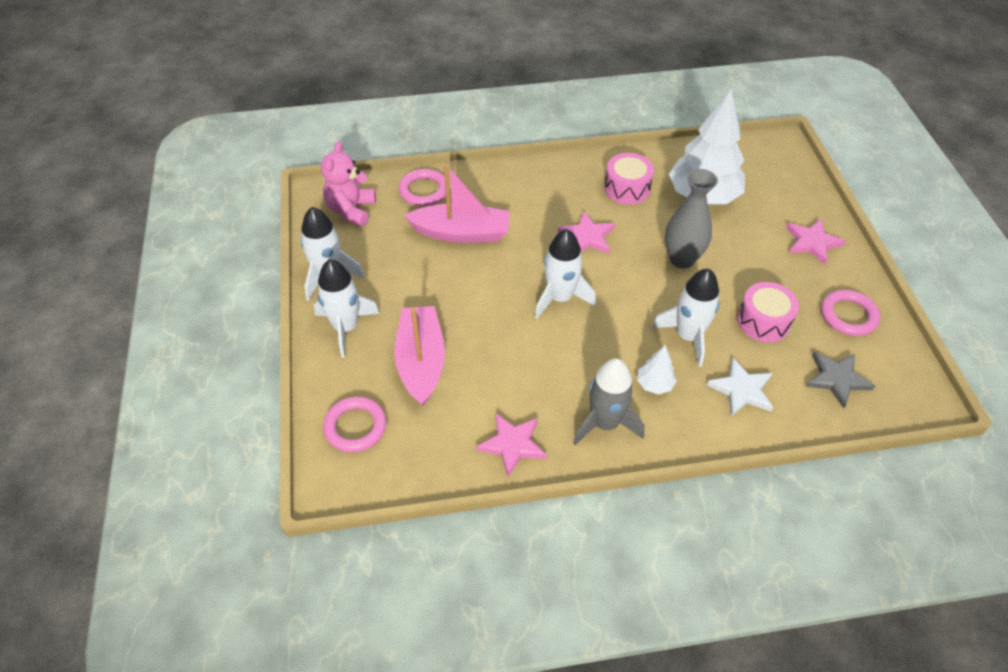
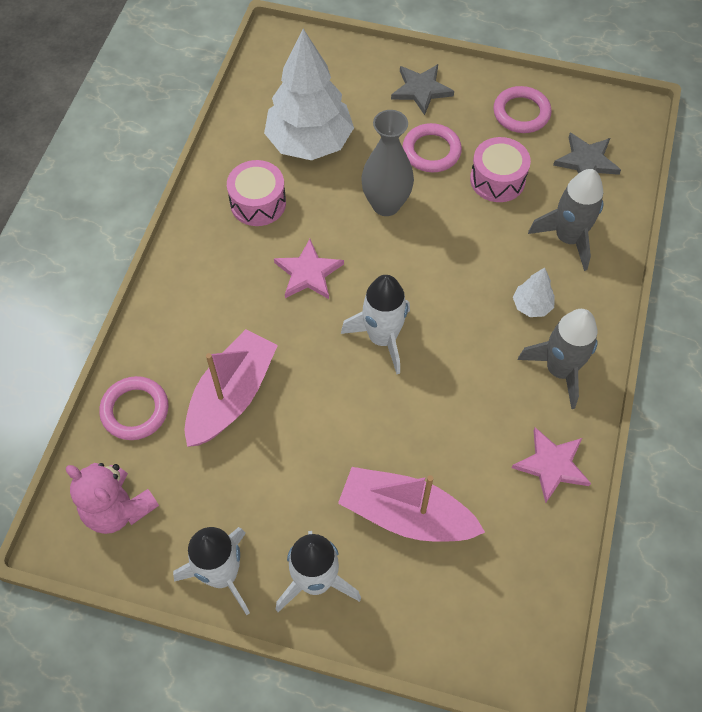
camera: 65 degrees left, 10 degrees up
pink ring [323,397,386,453] -> pink ring moved to [403,123,462,172]
white rocket [652,268,720,367] -> none
white star [707,358,774,416] -> grey rocket [528,169,603,271]
pink star [786,219,846,265] -> grey star [391,64,454,115]

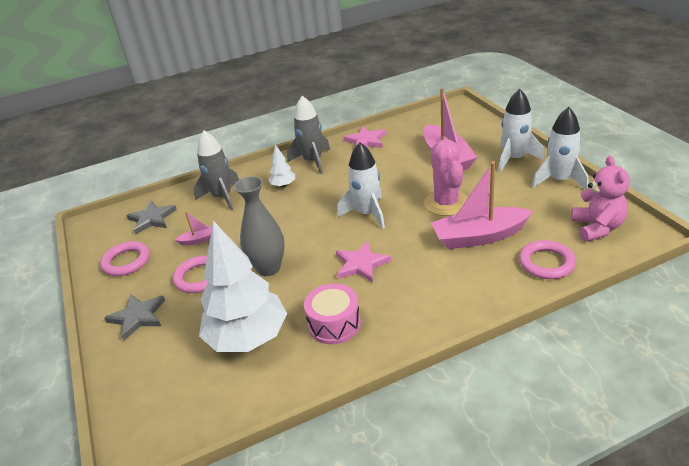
camera: 125 degrees left, 25 degrees down
pink drum [470,137,531,202] -> pink boat [175,212,212,246]
none -> pink cactus [424,139,468,216]

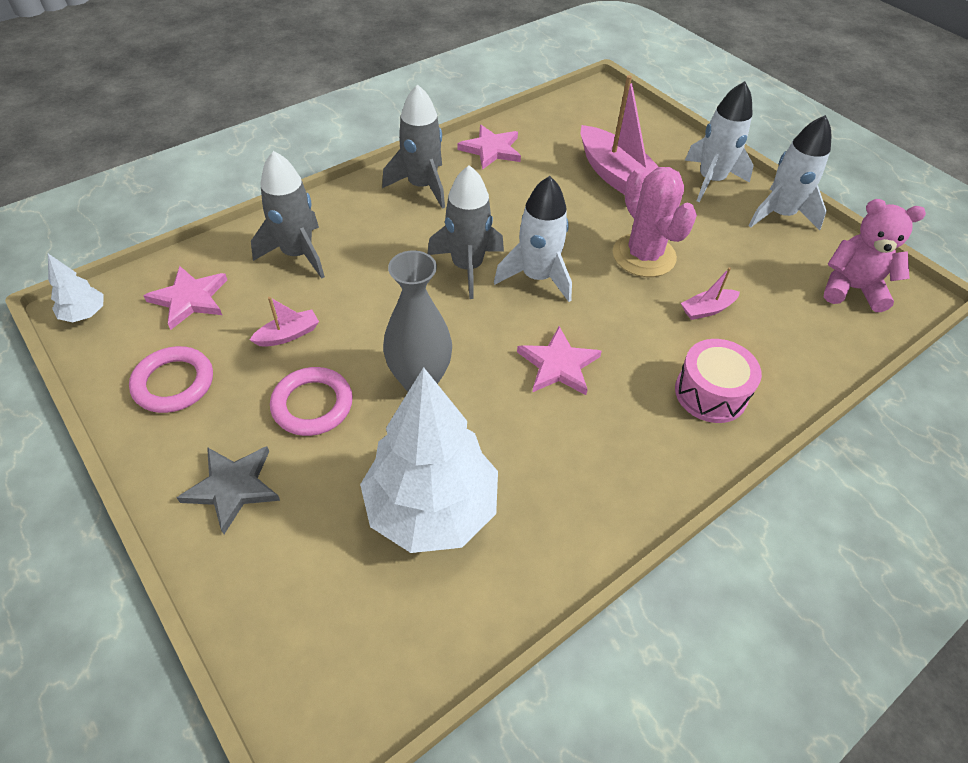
camera: 20 degrees left, 15 degrees up
grey star [126,201,177,235] -> pink star [143,266,227,330]
white tree [268,145,295,187] -> white tree moved to [48,254,104,322]
pink drum [304,283,361,344] -> pink drum moved to [675,339,762,423]
pink boat [431,161,533,249] -> pink boat [681,267,740,320], size x0.46
pink ring [519,240,576,279] -> none
pink teddy bear [571,156,630,242] -> pink teddy bear turned 60 degrees counterclockwise [824,199,926,312]
none -> grey rocket [427,165,504,299]

